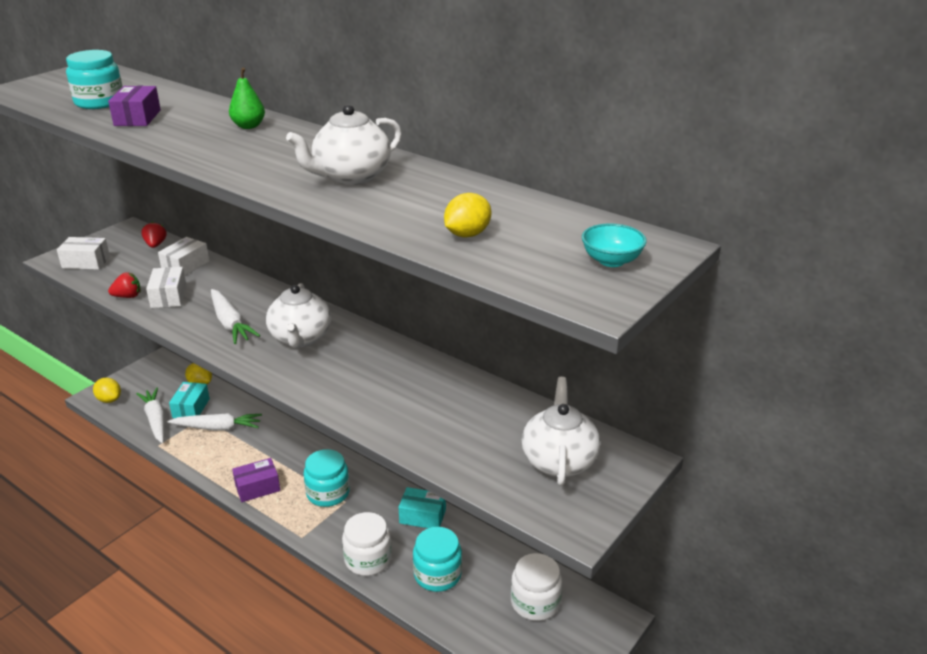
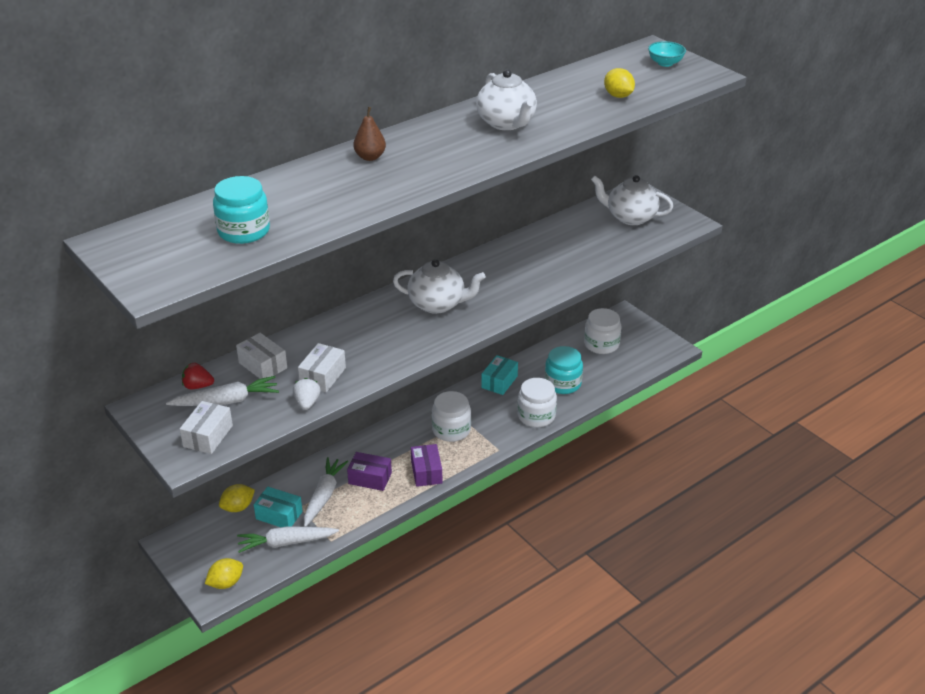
camera: 75 degrees left, 5 degrees up
purple box [108,86,161,126] -> purple box moved to [347,452,392,491]
red strawberry [108,272,141,298] -> white strawberry [293,378,321,410]
white box [146,267,187,308] -> white box turned 75 degrees counterclockwise [298,343,346,392]
white carrot [211,289,260,344] -> white carrot moved to [166,376,279,406]
green pear [229,68,265,129] -> brown pear [353,107,386,161]
turquoise jar [304,449,350,507] -> white jar [432,391,471,442]

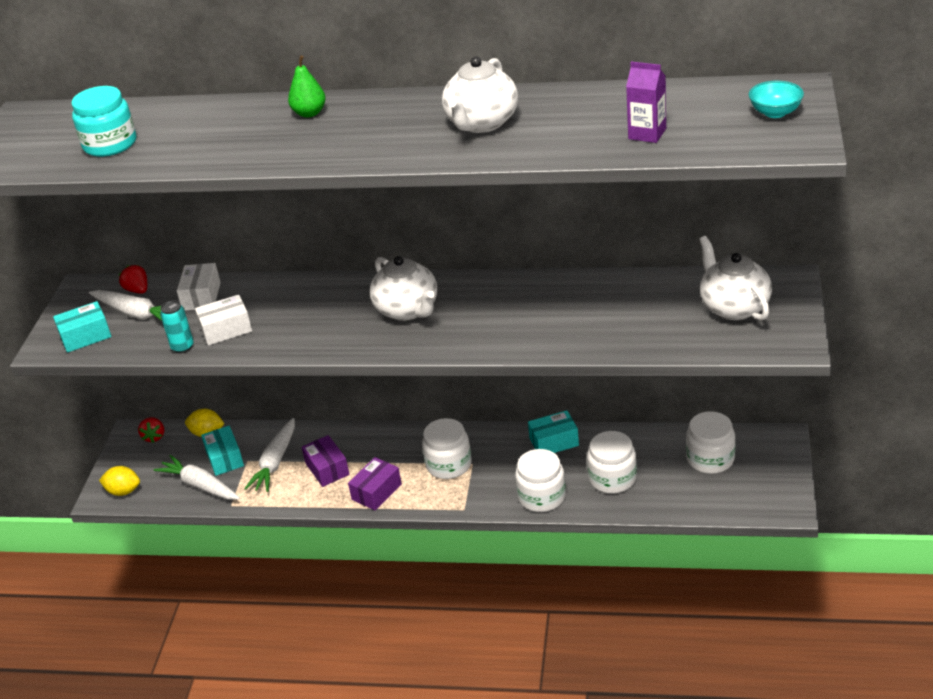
camera: 50 degrees right, 0 degrees up
white box [180,401,233,454] -> turquoise box [53,301,111,353]
white strawberry [293,378,321,410] -> turquoise can [160,300,194,353]
white carrot [304,457,348,527] -> white carrot turned 135 degrees clockwise [244,418,295,492]
brown pear [353,107,386,161] -> green pear [288,55,326,118]
turquoise jar [545,346,583,394] -> white jar [587,431,637,494]
yellow lemon [604,68,635,98] -> purple carton [626,62,666,143]
none -> red strawberry [138,417,164,443]

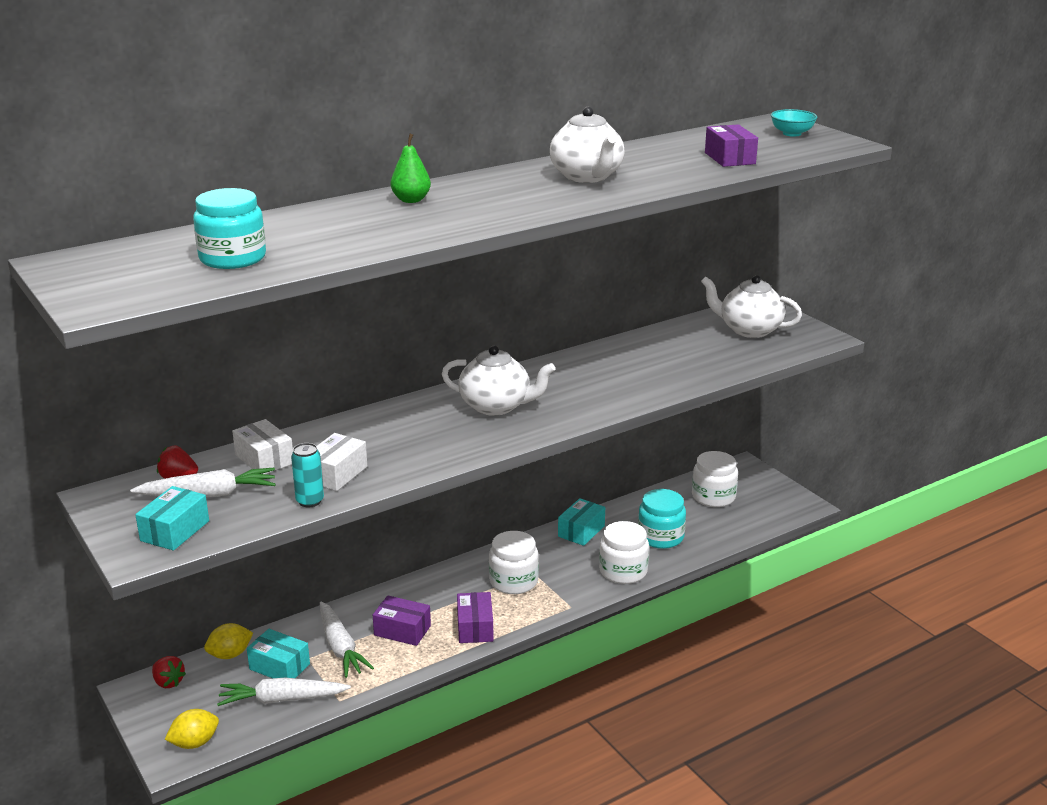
camera: 45 degrees left, 10 degrees down
white jar [587,431,637,494] -> turquoise jar [638,489,686,549]
purple carton [626,62,666,143] -> purple box [705,124,758,167]

